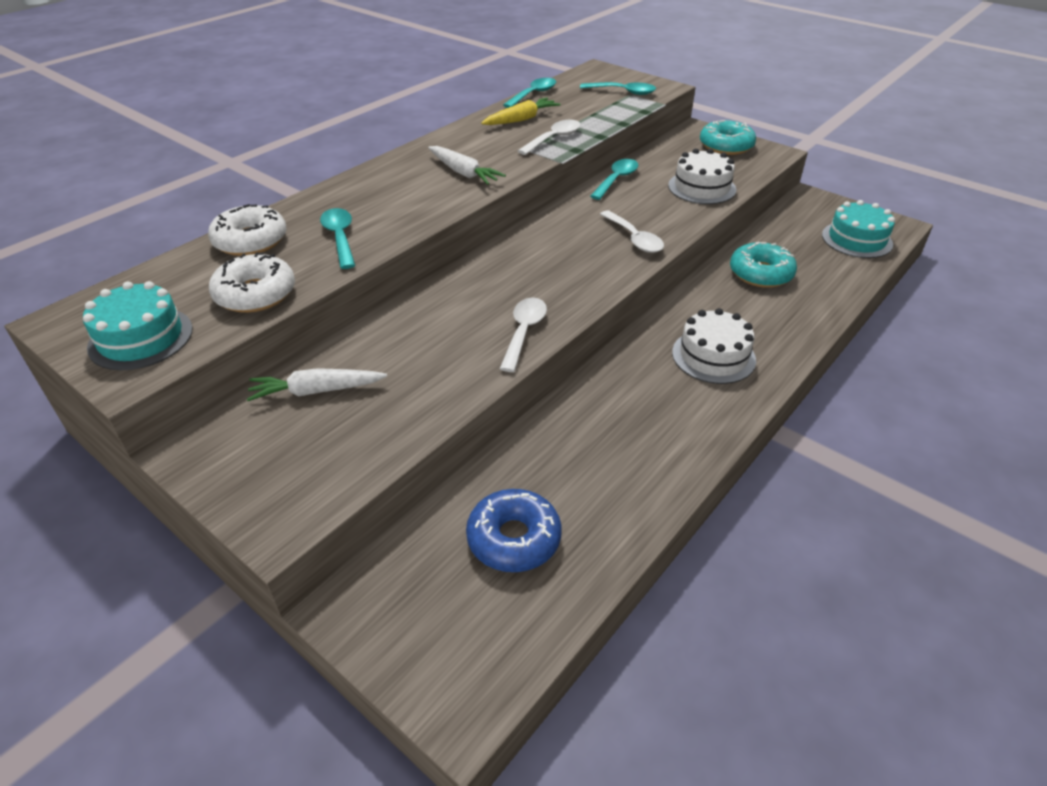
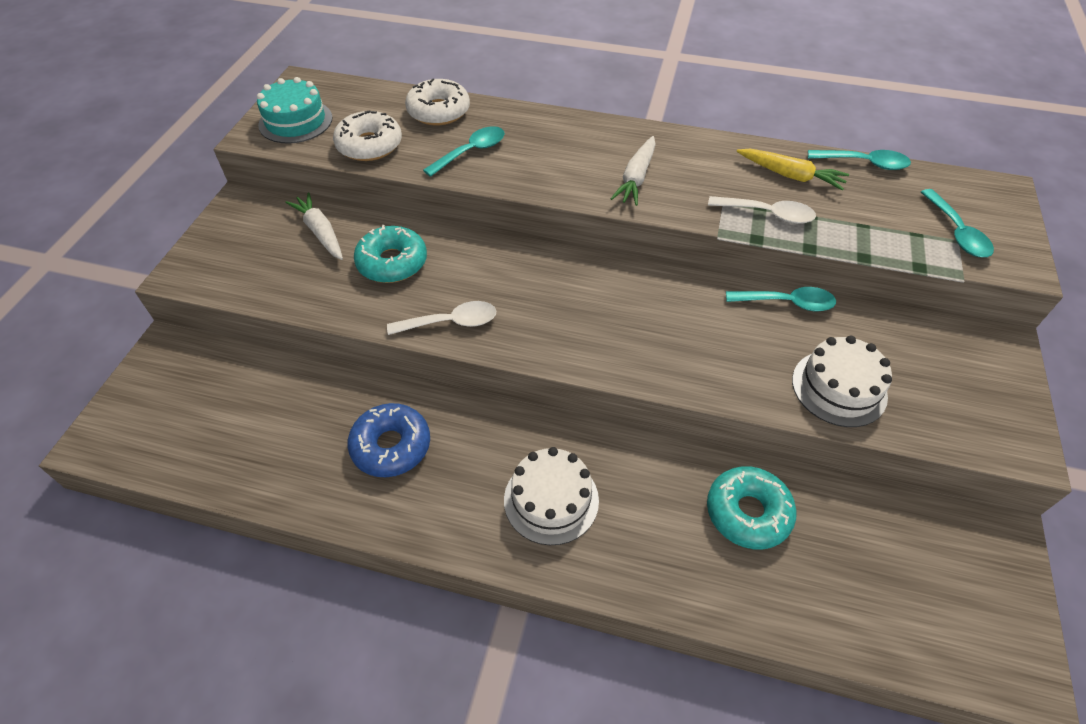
camera: 65 degrees right, 10 degrees up
blue donut [466,489,562,572] -> blue donut moved to [348,403,430,477]
white spoon [600,210,664,253] -> none
turquoise donut [700,120,756,155] -> turquoise donut moved to [354,225,427,283]
turquoise cake [822,200,895,258] -> none

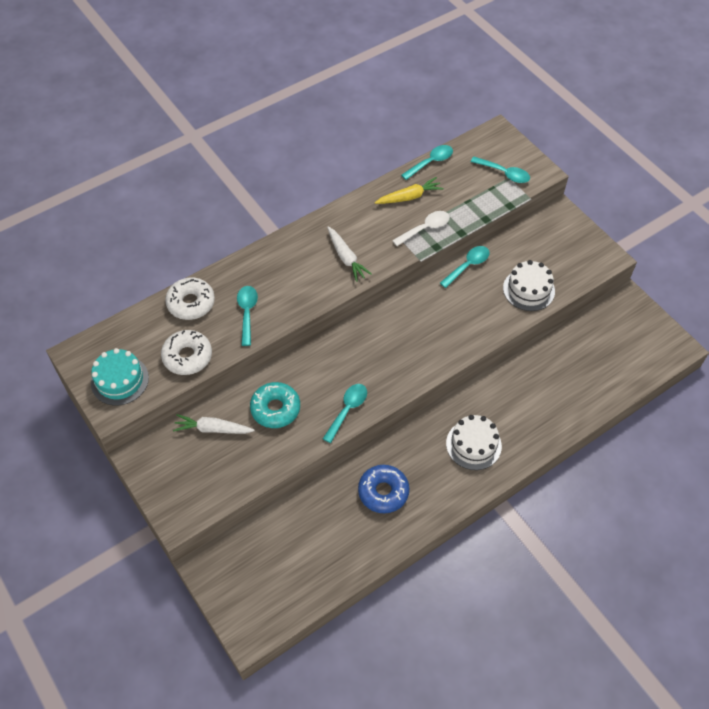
camera: 50 degrees left, 5 degrees up
white spoon [387,301,496,335] -> turquoise spoon [323,384,367,443]
turquoise donut [707,466,796,550] -> none

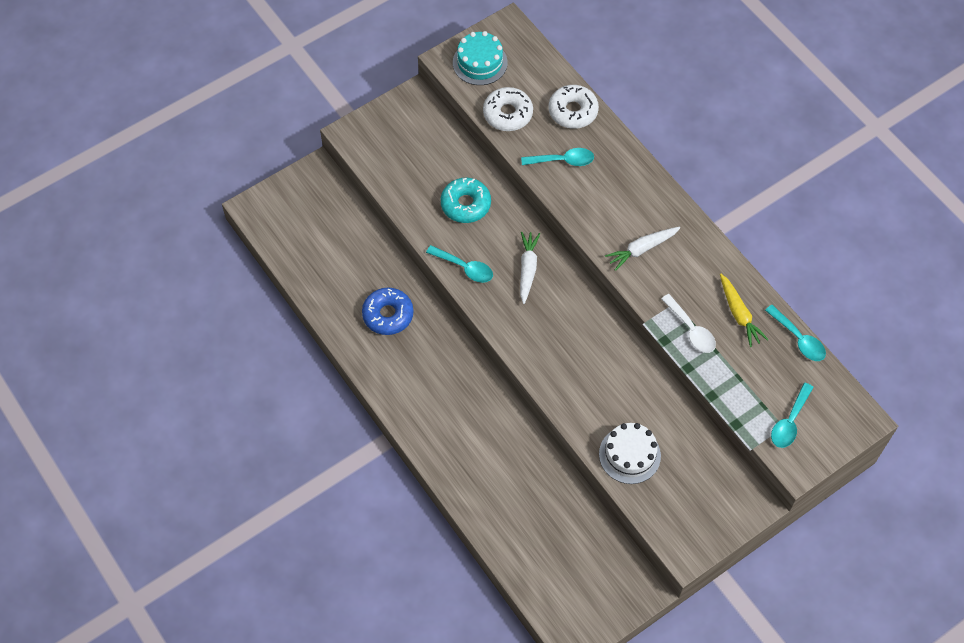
camera: 90 degrees right, 5 degrees up
white carrot [173,414,255,434] -> white carrot moved to [520,232,540,304]
turquoise spoon [440,246,490,288] -> none
white cake [446,415,502,470] -> none

